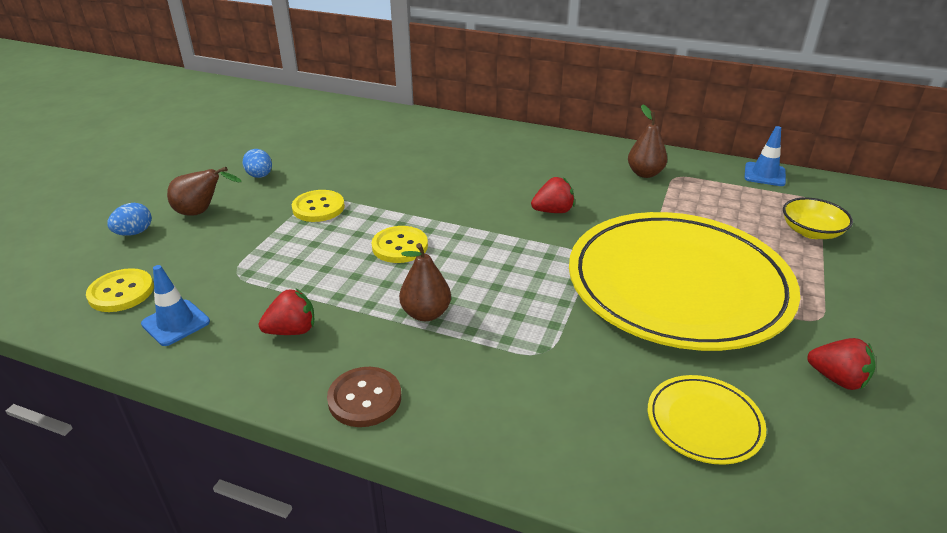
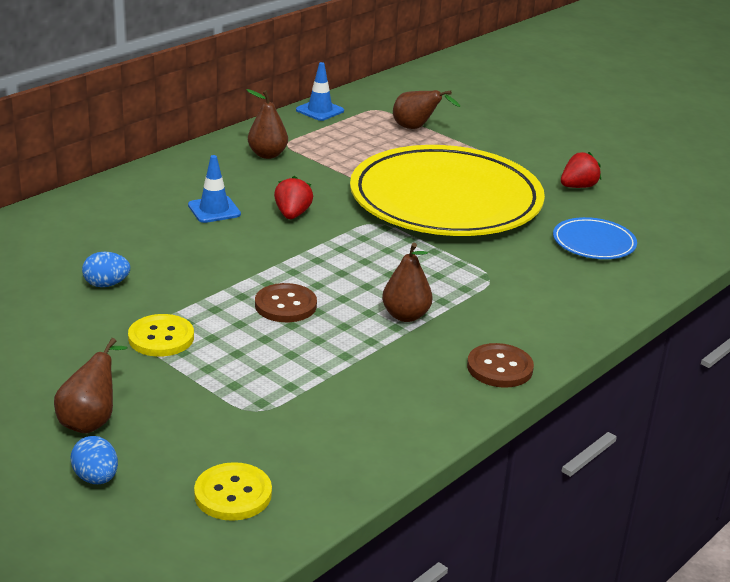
camera: 70 degrees left, 5 degrees down
blue traffic cone [141,265,210,346] -> blue traffic cone moved to [188,155,241,223]
blue egg [242,149,272,178] -> blue egg moved to [82,252,130,287]
red strawberry [259,288,314,335] -> none
yellow button [372,226,428,263] -> brown button [255,283,317,322]
yellow plate [648,375,766,465] -> blue plate [553,217,637,259]
yellow bowl [783,198,853,239] -> brown pear [393,90,460,129]

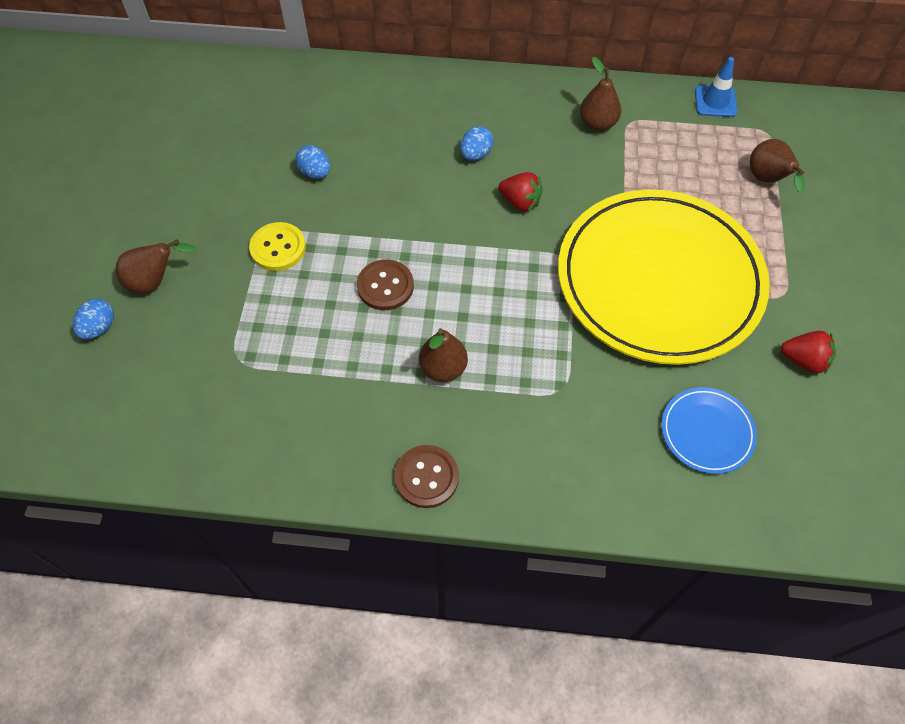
camera: 55 degrees right, 30 degrees up
blue traffic cone [188,155,241,223] -> blue egg [460,126,493,161]
yellow button [194,462,272,521] -> none
red strawberry [274,176,313,219] -> red strawberry turned 60 degrees clockwise [498,172,543,211]

